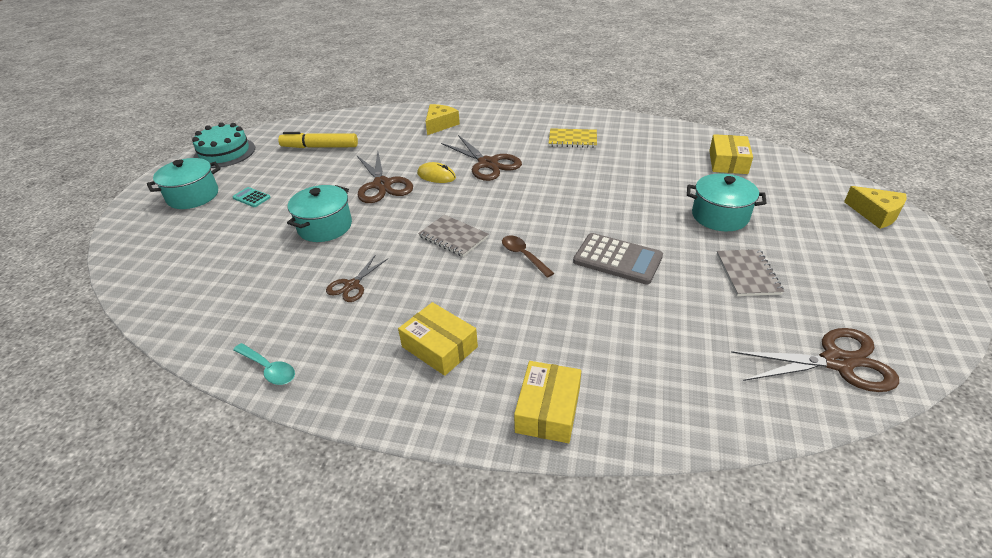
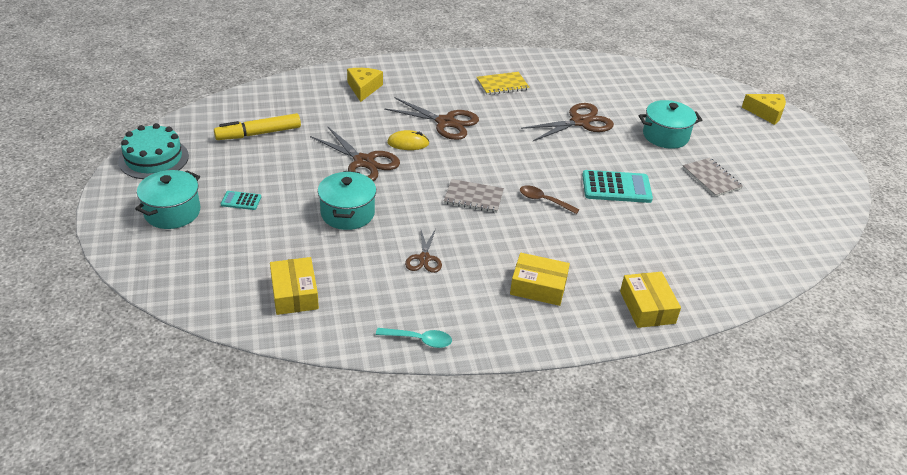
camera: 30 degrees left, 0 degrees up
grey calculator [573,233,663,285] -> turquoise calculator [582,170,653,203]
yellow box [709,134,753,174] -> yellow box moved to [270,257,319,315]
brown scissors [731,328,899,392] -> brown scissors moved to [521,103,614,141]

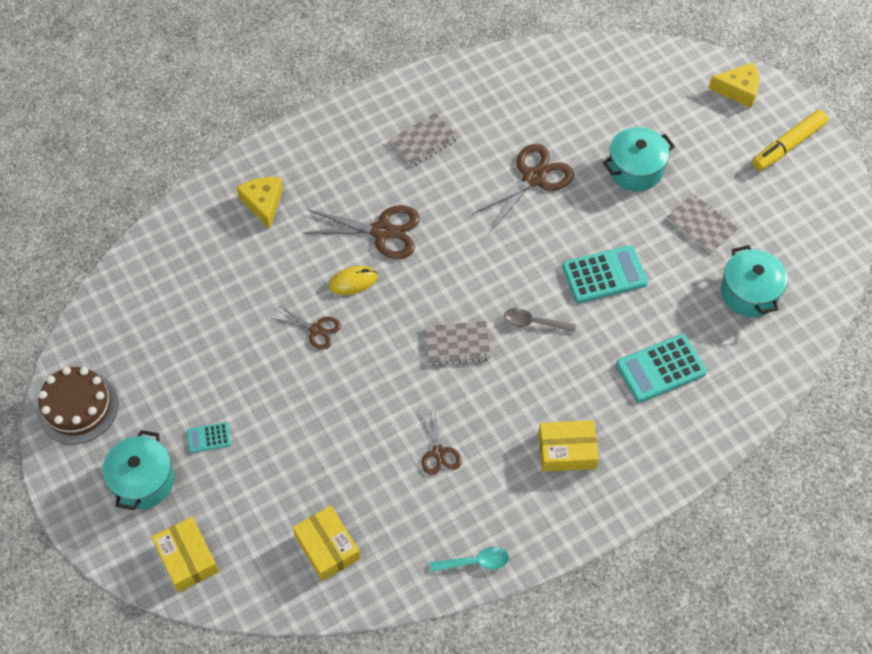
camera: 15 degrees left, 20 degrees up
turquoise cake [118,123,189,179] -> brown cake [37,367,119,444]
yellow marker [214,113,301,140] -> yellow marker moved to [752,109,828,171]
brown scissors [310,127,400,181] -> brown scissors [271,306,341,350], size x0.58
turquoise pot [318,171,376,230] -> turquoise pot moved to [721,245,788,317]
yellow notebook [477,72,530,95] -> grey notebook [390,113,458,166]
brown spoon [520,186,580,214] -> grey spoon [504,308,576,333]
yellow box [620,272,681,328] -> yellow box moved to [152,517,219,592]
none -> turquoise calculator [616,334,707,403]

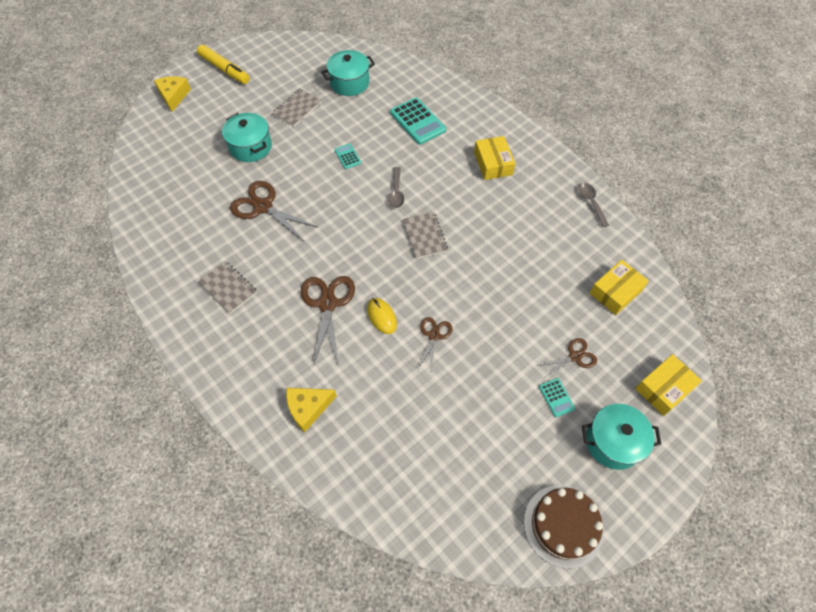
camera: 100 degrees left, 0 degrees up
brown scissors [419,410,462,475] -> brown scissors moved to [537,338,597,378]
turquoise spoon [430,547,509,572] -> grey spoon [578,183,609,227]
turquoise calculator [562,245,648,303] -> turquoise calculator [334,144,361,169], size x0.51

